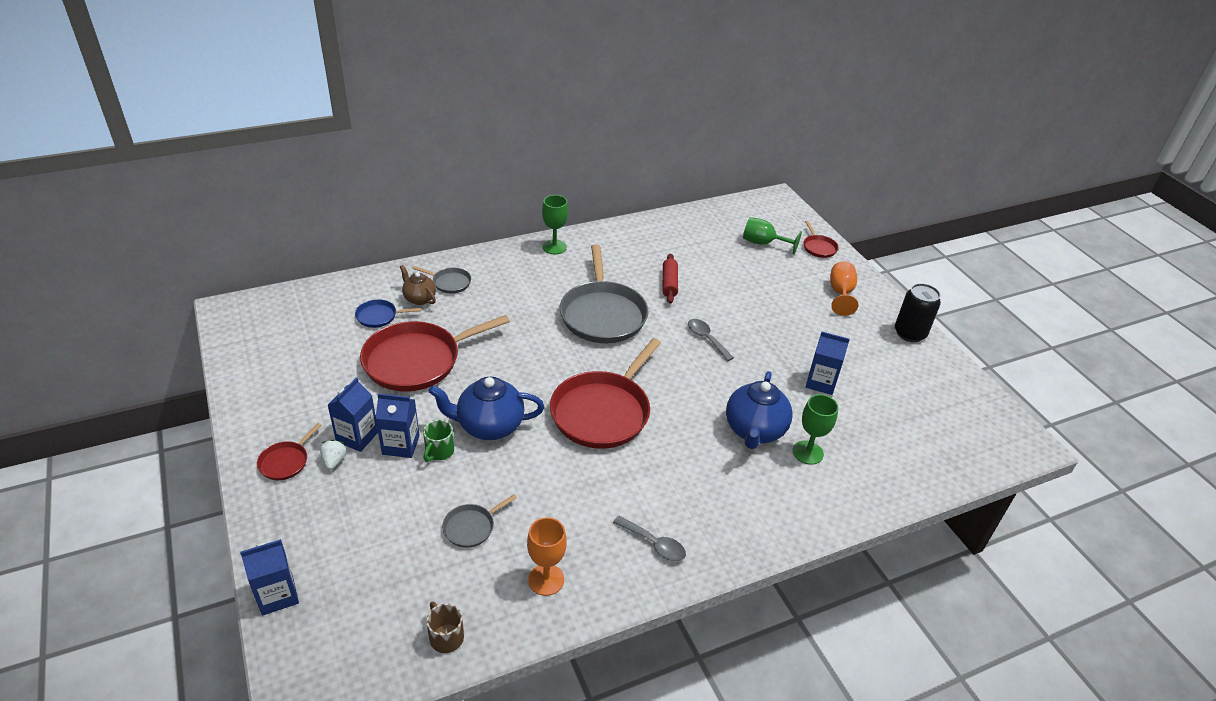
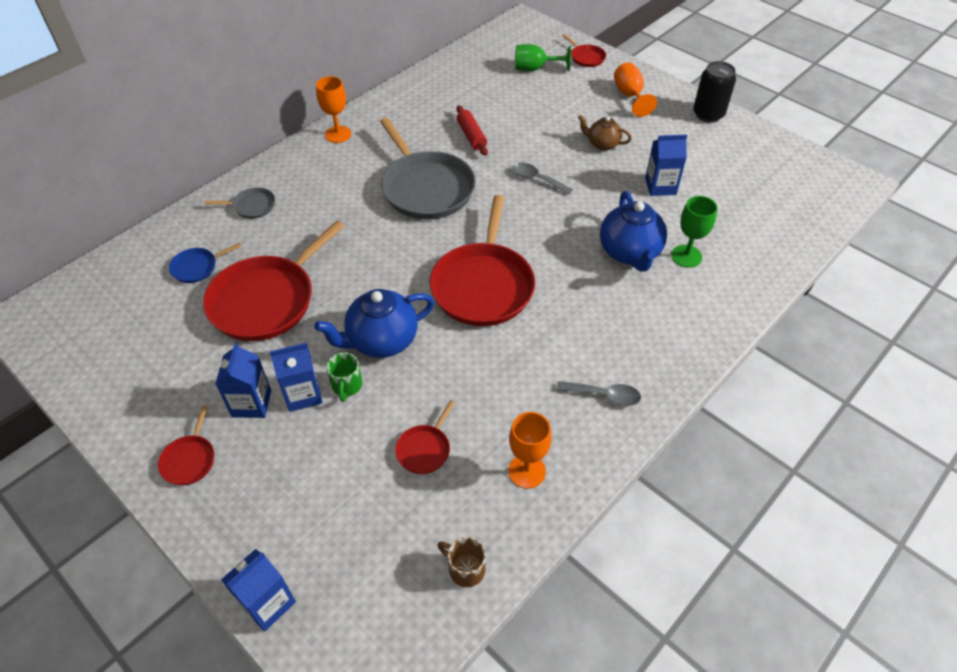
camera: 20 degrees left, 10 degrees up
white strawberry [320,439,347,470] -> none
brown teapot [400,265,436,305] -> brown teapot moved to [578,115,632,151]
grey pan [442,494,517,548] -> red pan [395,400,455,474]
green goblet [542,195,568,254] -> orange goblet [316,76,351,143]

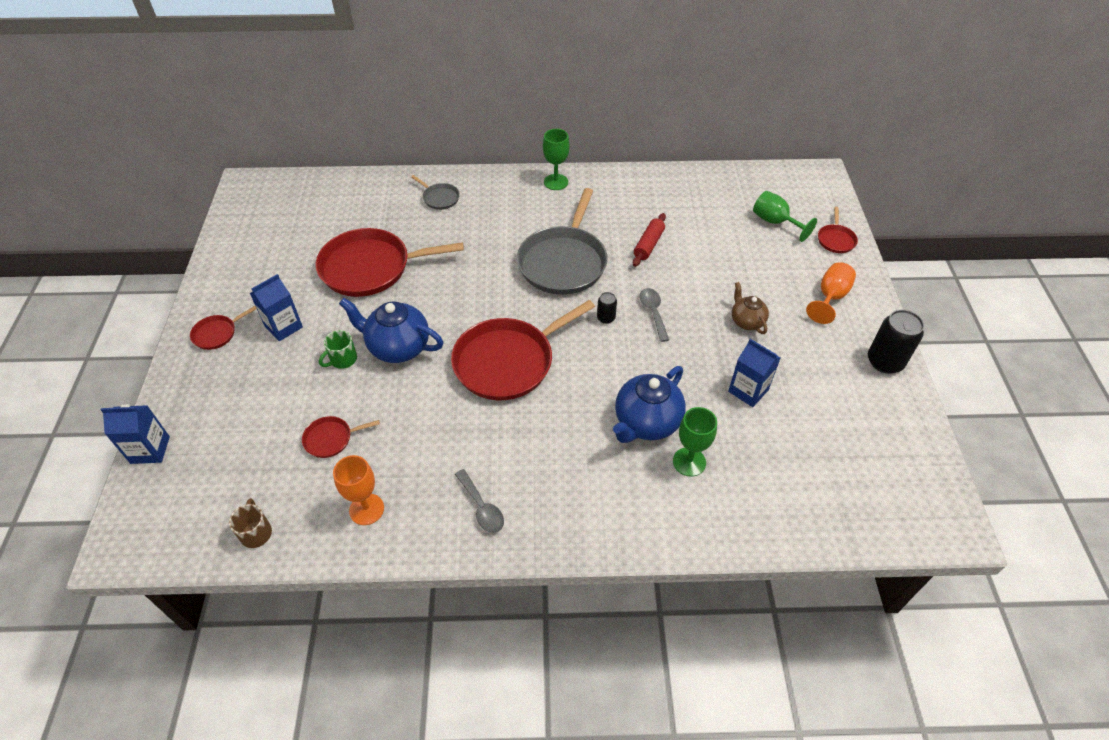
camera: 45 degrees right, 0 degrees up
blue pan [169,243,241,283] -> none
blue carton [270,343,323,412] -> none
orange goblet [316,76,351,143] -> green goblet [543,129,570,190]
none -> black can [597,292,617,324]

